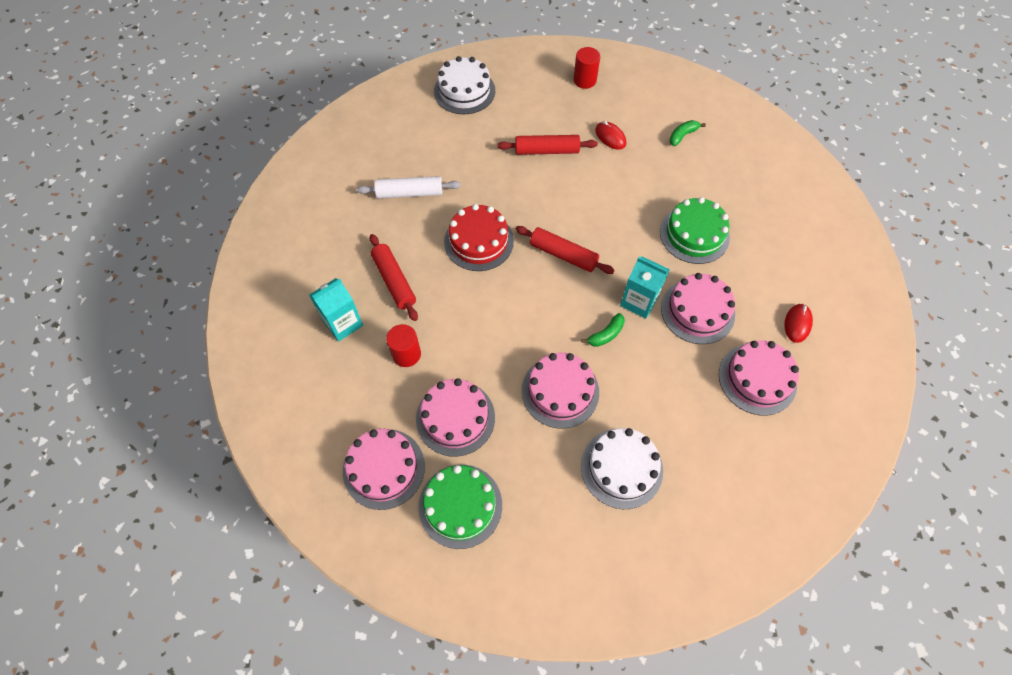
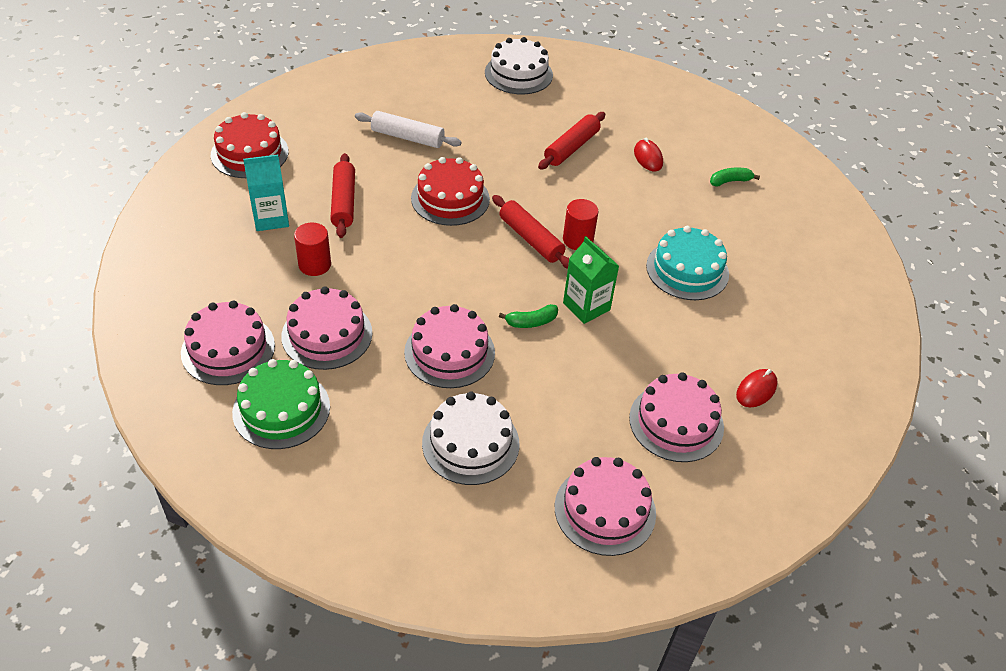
camera: 20 degrees right, 15 degrees down
red rolling pin [498,135,598,155] -> red rolling pin turned 75 degrees counterclockwise [538,112,605,170]
red cylinder [573,47,600,89] -> red cylinder moved to [563,199,599,250]
turquoise carton [620,256,670,319] -> green carton [563,236,619,324]
green cake [660,197,730,264] -> turquoise cake [646,226,729,300]
pink cake [661,273,735,344] -> pink cake moved to [555,457,656,556]
none -> red cake [211,112,289,178]

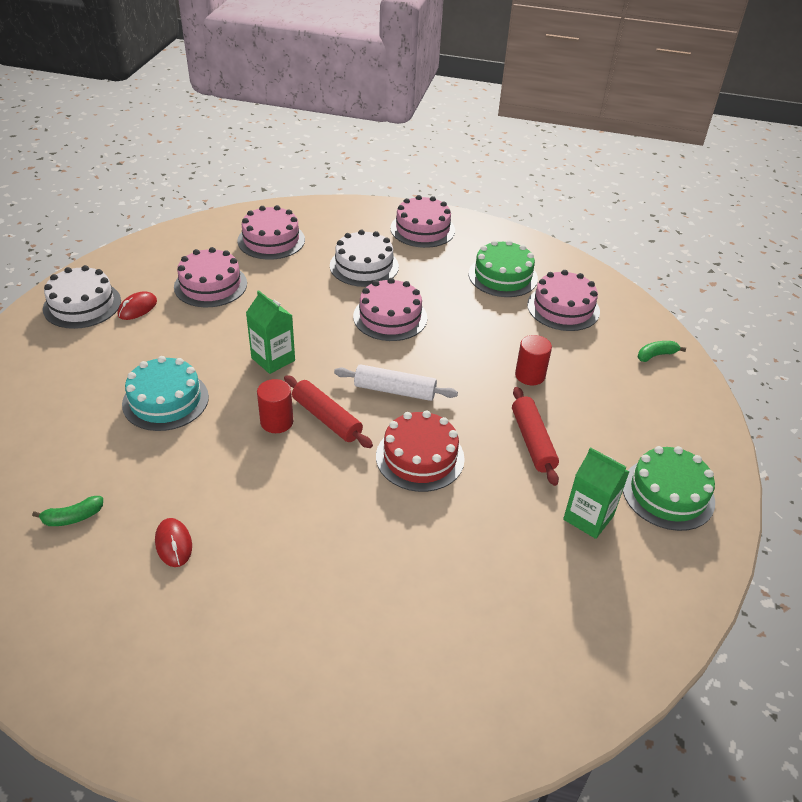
camera: 175 degrees right, 5 degrees down
red cake [211,112,289,178] -> green cake [623,446,715,531]
turquoise carton [243,155,289,231] -> none
pink cake [281,287,372,370] -> pink cake moved to [390,195,455,248]
white rolling pin [355,111,462,148] -> white rolling pin moved to [334,364,458,401]
white cake [485,37,553,94] -> white cake moved to [43,265,121,329]
green banana [499,304,558,328] -> green banana moved to [638,341,686,362]
red rolling pin [538,112,605,170] -> none
none -> green carton [563,447,630,539]

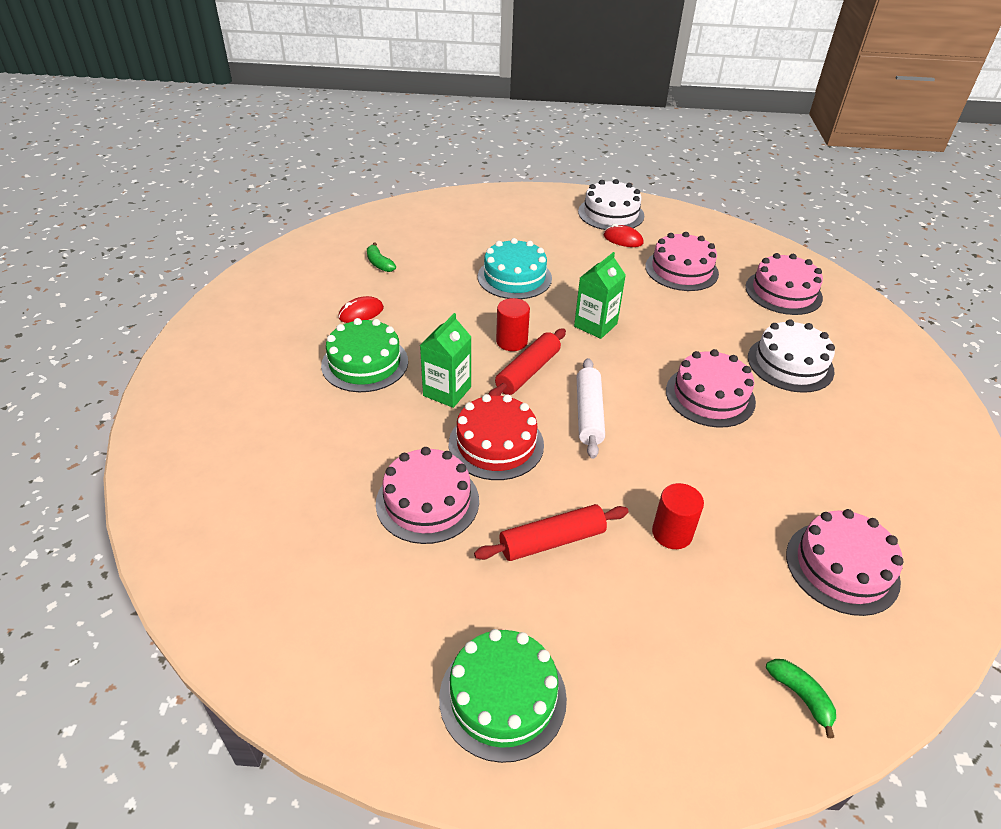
camera: 80 degrees right, 0 degrees up
pink cake [390,195,455,248] -> pink cake moved to [376,447,479,544]
green cake [469,240,538,297] -> green cake moved to [321,318,408,392]
green carton [563,447,630,539] -> green carton moved to [420,313,471,408]

